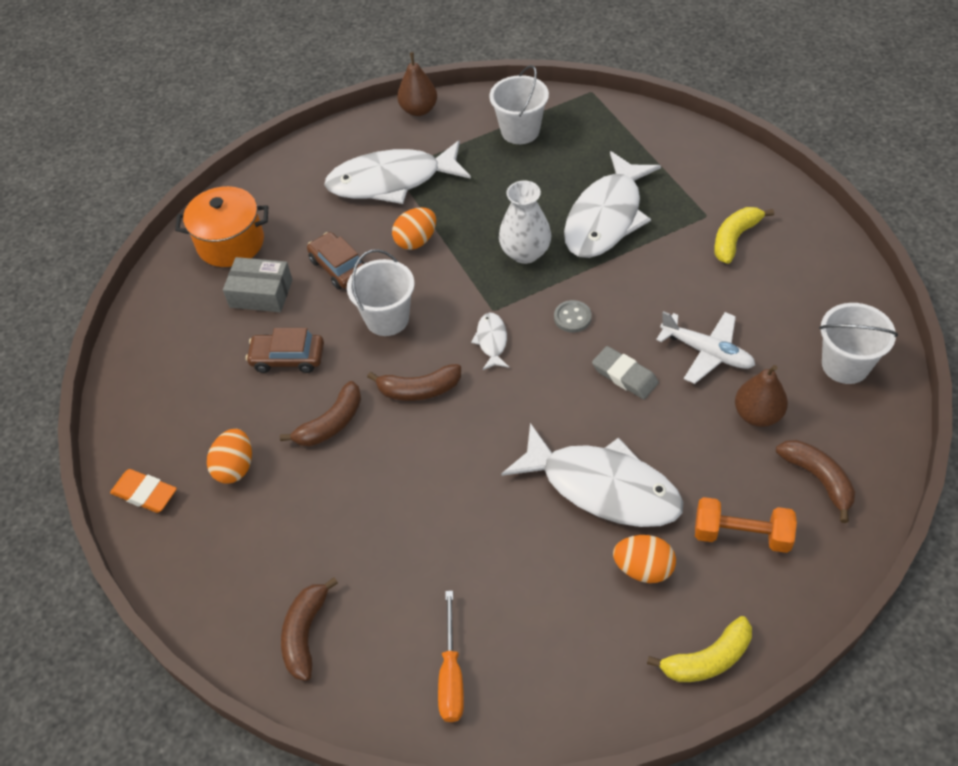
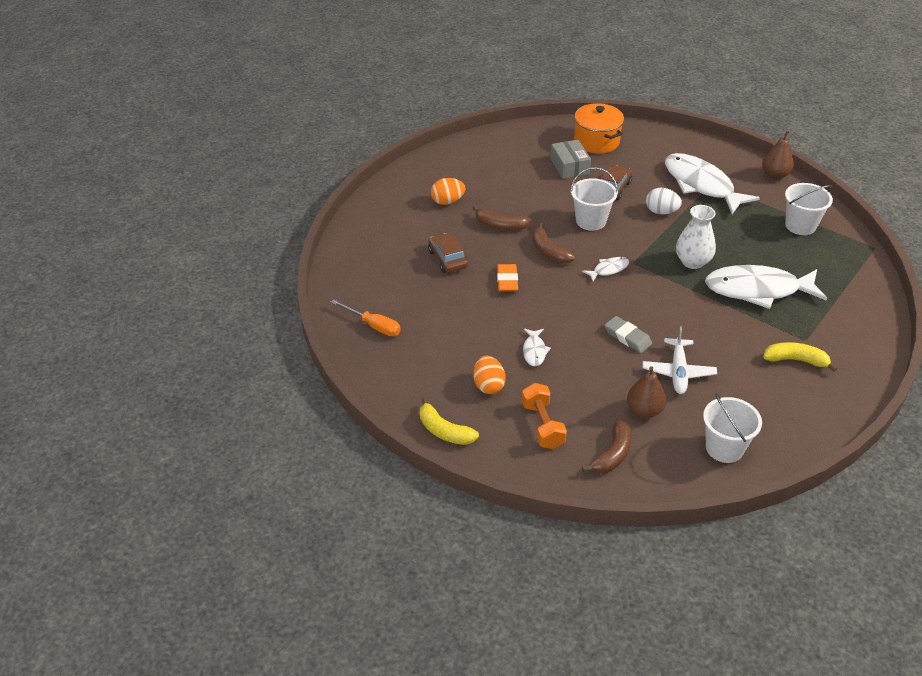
camera: 60 degrees right, 10 degrees down
orange eraser [110,469,177,513] -> orange eraser moved to [497,264,518,292]
brown car [246,328,324,373] -> brown car moved to [428,233,468,273]
brown banana [281,577,338,681] -> none
orange egg [392,207,436,250] -> white egg [646,188,682,215]
orange screwdriver [438,591,464,722] -> orange screwdriver turned 120 degrees counterclockwise [331,299,401,336]
white fish [501,423,684,527] -> white fish [523,328,551,367], size x0.44
grey button [554,300,592,333] -> none
grey eraser [592,346,659,399] -> grey eraser turned 60 degrees counterclockwise [605,316,652,353]

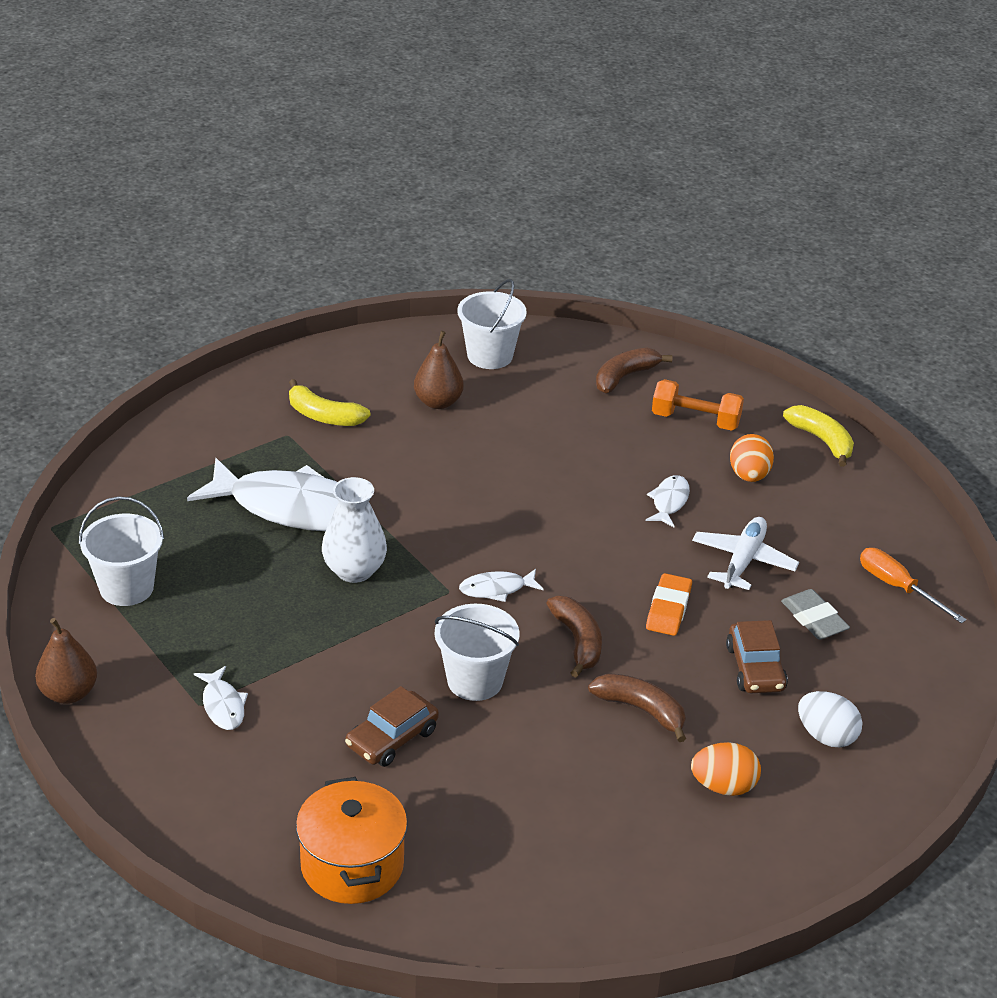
camera: 165 degrees left, 5 degrees down
orange dumbbell [522,383,567,449] -> orange dumbbell turned 75 degrees counterclockwise [652,379,744,431]
grey box [550,140,591,179] -> none
grey eraser [605,316,652,353] -> grey eraser moved to [781,589,850,640]
brown pear [627,366,666,418] -> brown pear moved to [414,331,464,409]
white plane [642,326,717,394] -> white plane moved to [692,517,799,590]
white egg [646,188,682,215] -> white egg moved to [798,691,862,747]
white fish [665,153,760,214] -> white fish [194,666,248,730], size x0.44

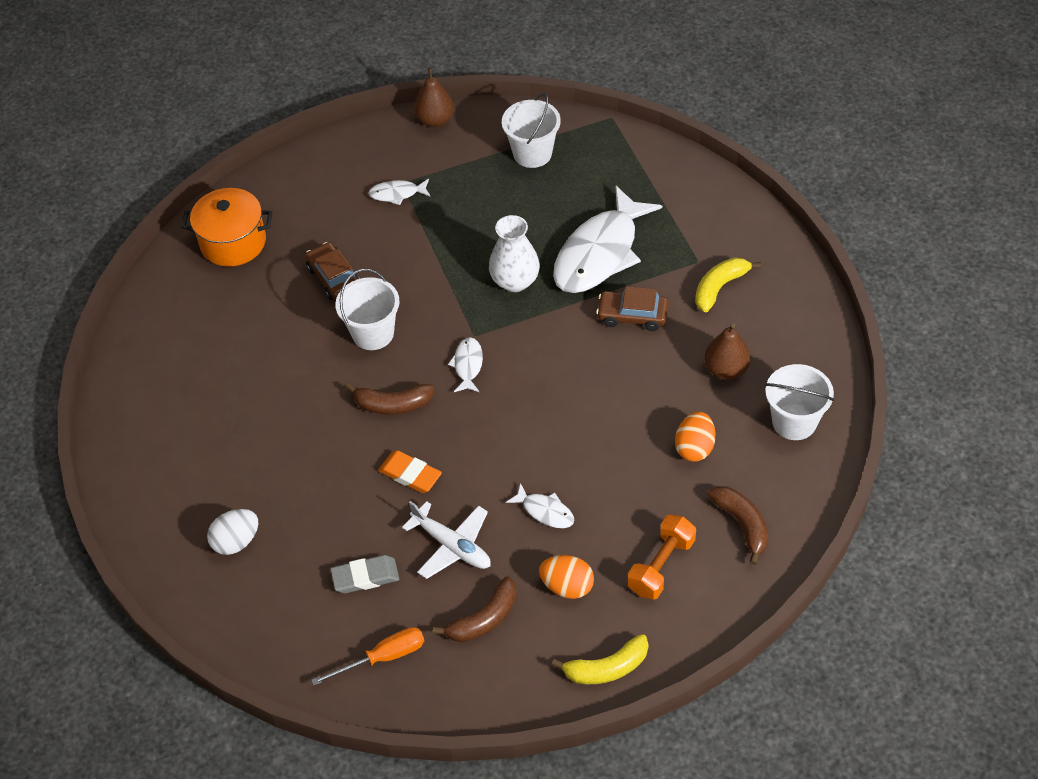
camera: 110 degrees right, 15 degrees up
brown banana [588,673,686,742] -> brown banana moved to [433,577,516,642]
orange egg [691,742,761,796] -> orange egg moved to [675,412,715,462]
brown car [726,620,788,693] -> brown car moved to [596,286,669,331]

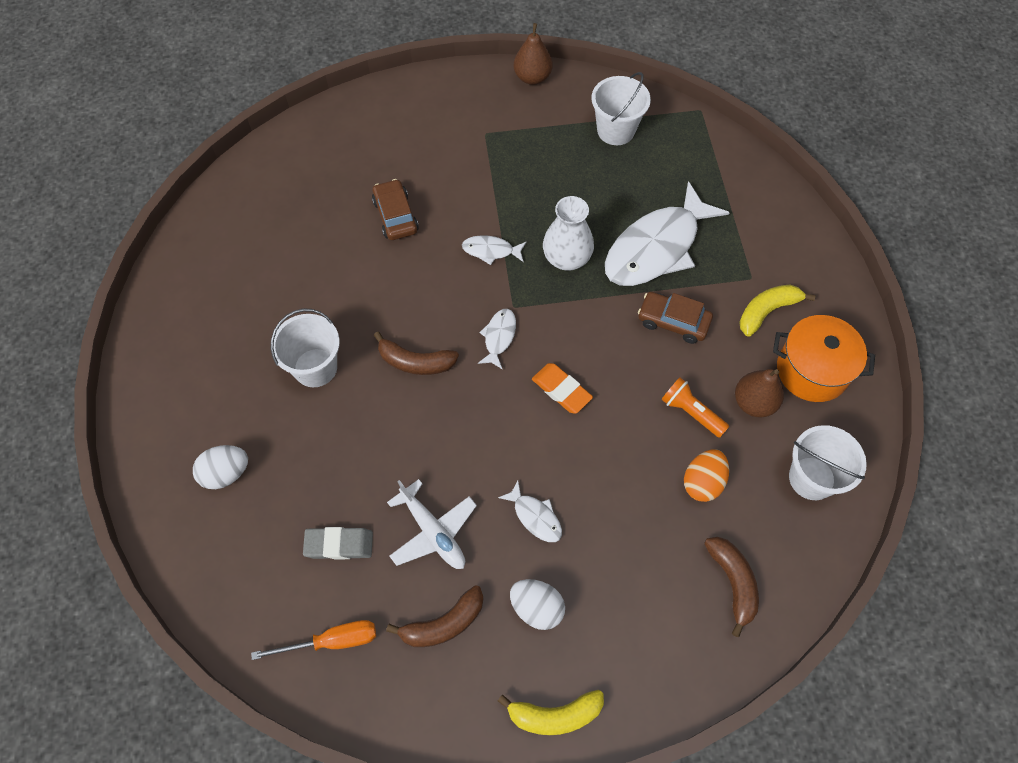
camera: 10 degrees right, 10 degrees up
orange pot [181,188,273,267] -> orange pot moved to [773,315,875,402]
white bucket [335,269,400,350] -> white bucket moved to [271,309,340,387]
white fish [368,179,431,205] -> white fish moved to [462,235,526,265]
orange eraser [378,450,442,493] -> orange eraser moved to [532,363,593,414]
orange egg [539,555,594,599] -> white egg [510,579,565,630]
orange dumbbell [628,514,696,600] -> none
none -> orange flashlight [661,378,729,438]

